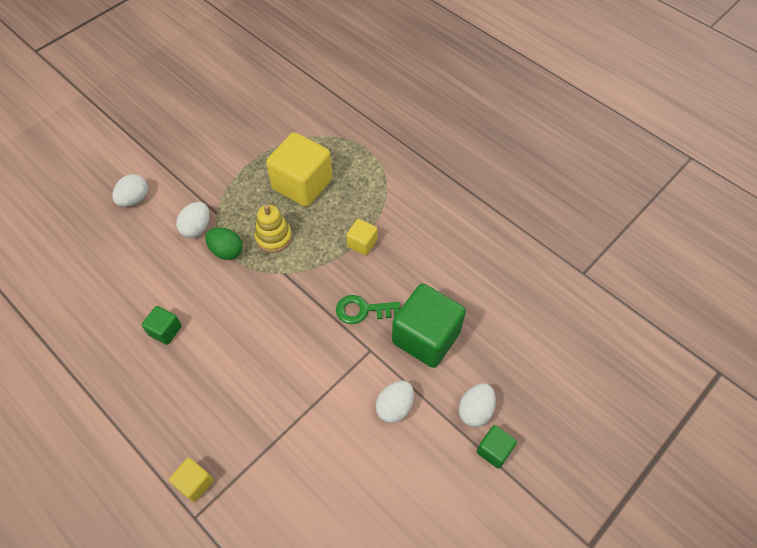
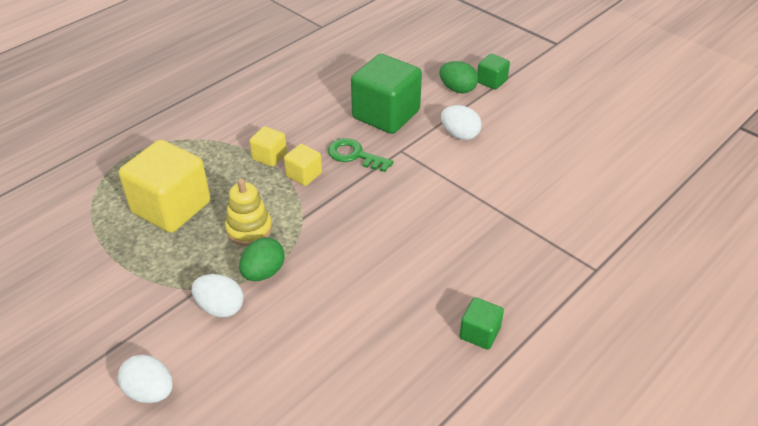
camera: 90 degrees left, 15 degrees down
green cube [142,306,182,345] -> green cube moved to [459,297,504,350]
yellow cube [169,458,213,502] -> yellow cube moved to [284,144,322,186]
green key [336,295,401,324] -> green key turned 120 degrees clockwise [328,138,394,172]
white egg [459,383,496,427] -> green egg [439,61,478,94]

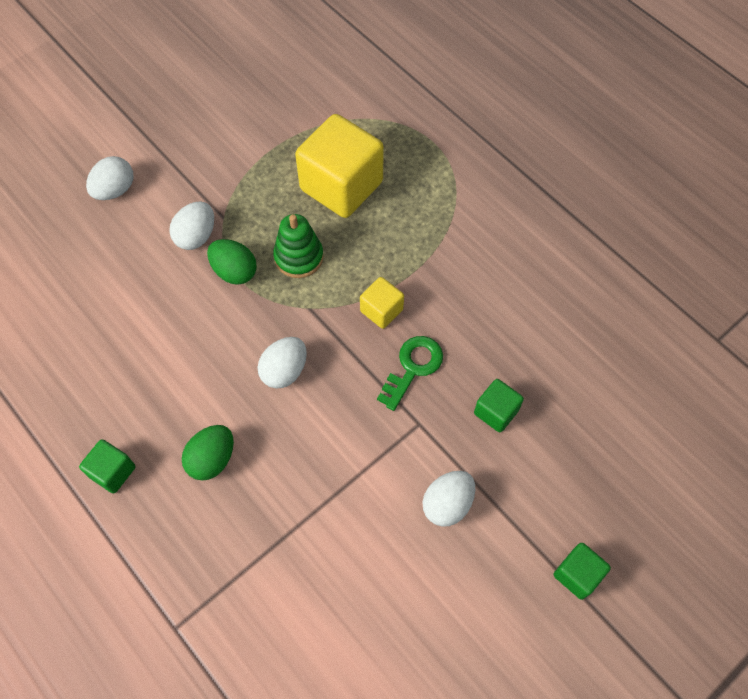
camera: 95 degrees right, 20 degrees up
yellow stacking toy [225,179,272,246] -> green stacking toy [273,214,324,278]
yellow cube [249,126,287,167] -> none
green cube [351,54,422,134] -> green cube [474,379,524,432], size x0.48
green egg [439,61,478,94] -> green egg moved to [182,425,234,481]
none -> white egg [257,337,307,389]

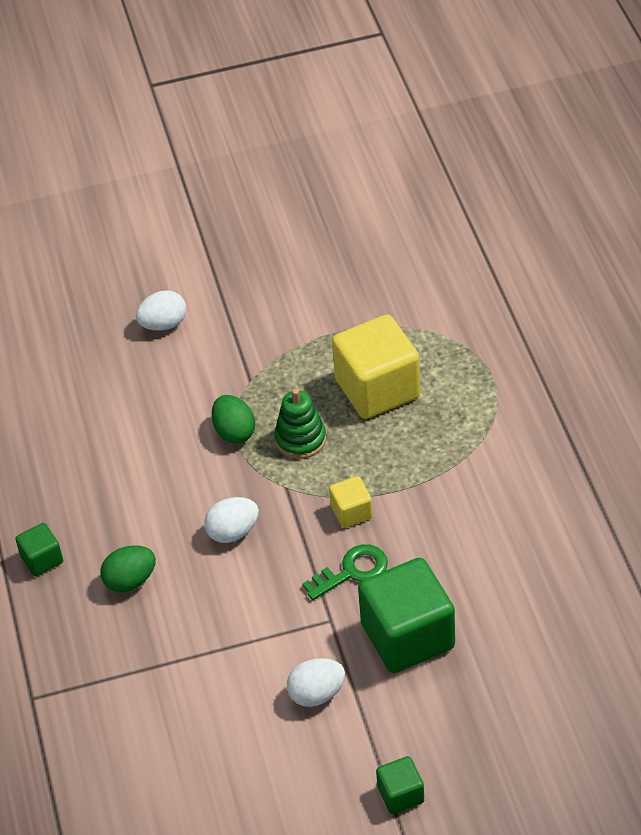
camera: 30 degrees right, 15 degrees down
white egg [169,202,214,250] -> none
green cube [474,379,524,432] -> green cube [358,558,455,673], size x2.08

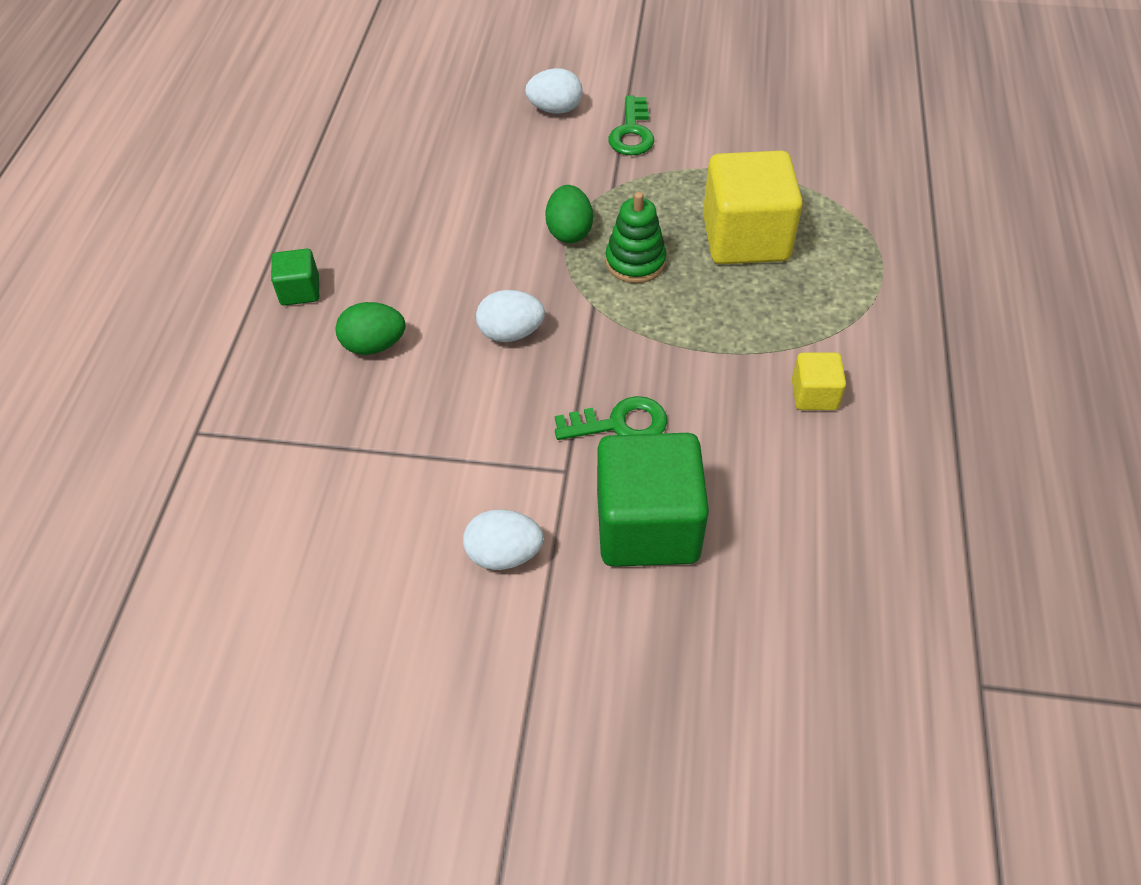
camera: 20 degrees right, 5 degrees up
yellow cube [329,476,373,528] -> yellow cube moved to [792,353,846,410]
green cube [376,756,424,814] -> none
none -> green key [609,96,654,155]

